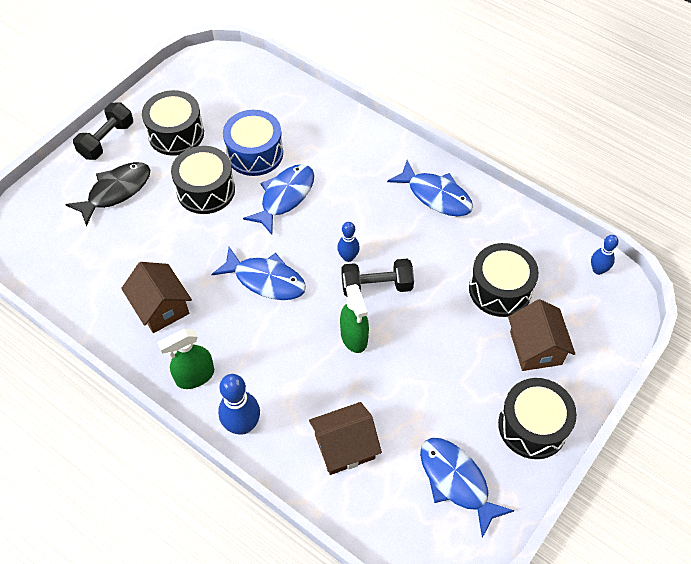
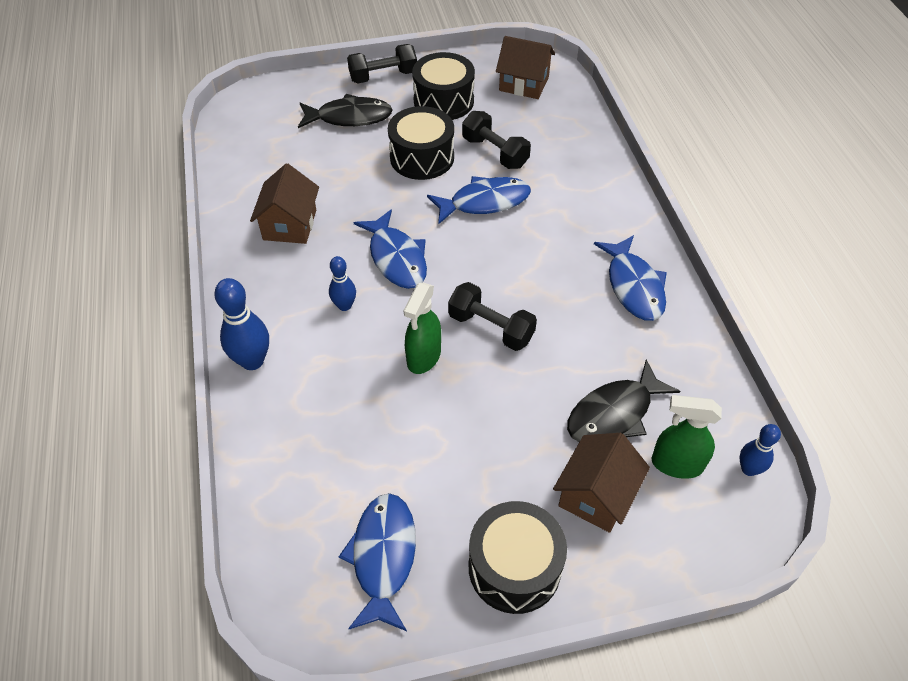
camera: 40 degrees right, 5 degrees down
green spray bottle [157,329,214,389] -> green spray bottle moved to [652,395,722,479]
blue drum [223,110,283,176] -> black dumbbell [462,111,531,169]
brown house [309,402,382,475] -> brown house moved to [496,36,555,99]
blue bowling pin [337,222,360,262] -> blue bowling pin moved to [329,256,356,311]
black drum [469,243,539,317] -> black fish [567,360,680,442]

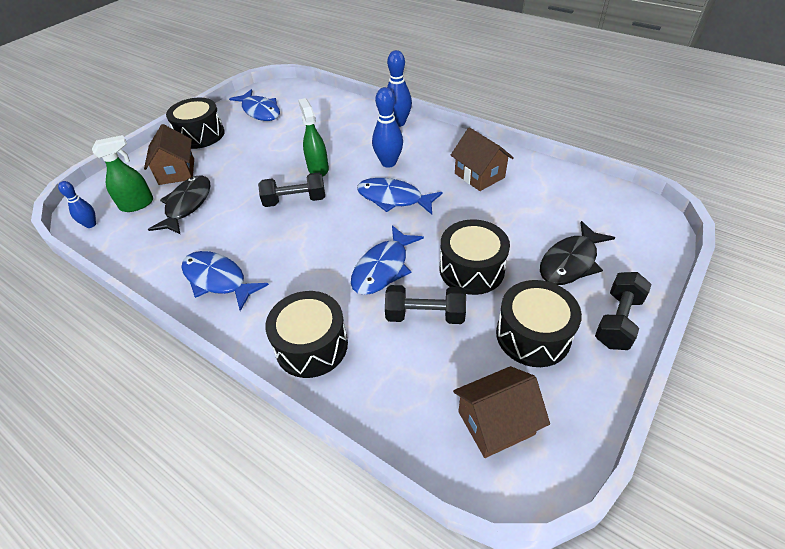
camera: 140 degrees right, 5 degrees down
blue bowling pin [329,256,356,311] -> blue bowling pin [372,87,403,168], size x1.63
none -> black drum [265,291,348,378]

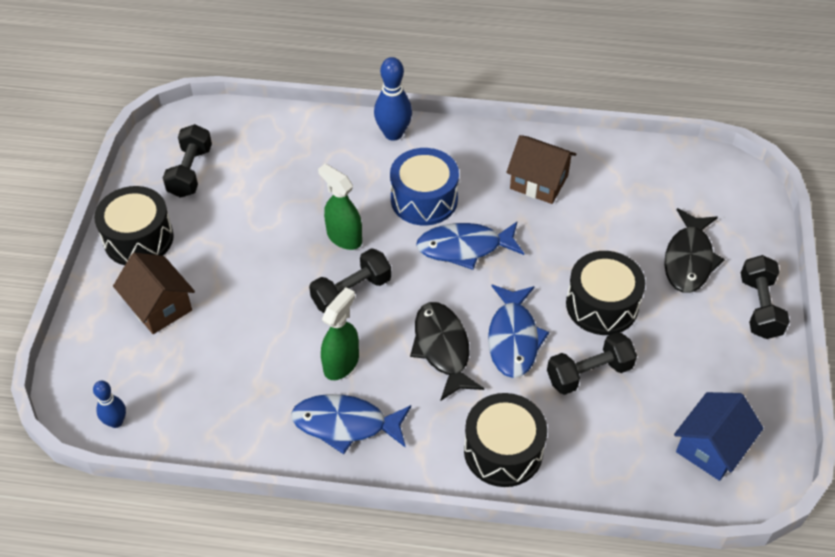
camera: 30 degrees left, 5 degrees up
green spray bottle [92,135,153,212] -> green spray bottle moved to [321,287,359,380]
black fish [148,175,211,235] -> black fish moved to [410,302,484,400]
blue fish [229,89,280,121] -> black dumbbell [163,124,212,198]
blue bowling pin [372,87,403,168] -> blue drum [390,148,459,226]
brown house [453,366,550,458] -> blue house [674,392,763,481]
black drum [496,280,582,367] -> none

